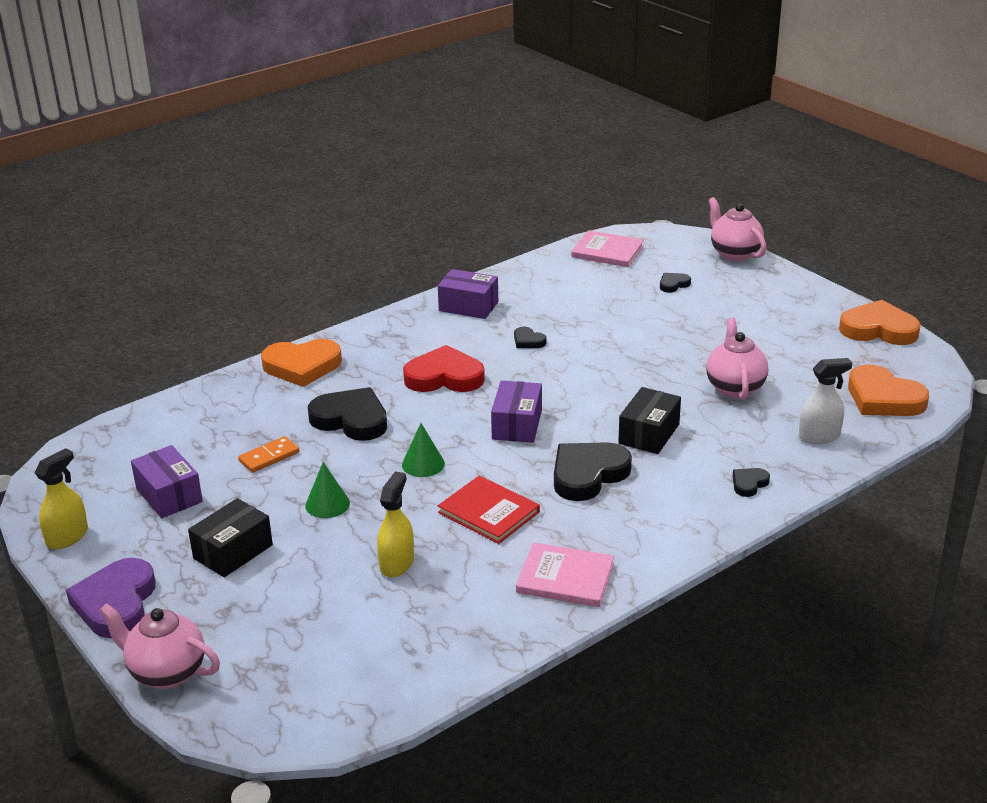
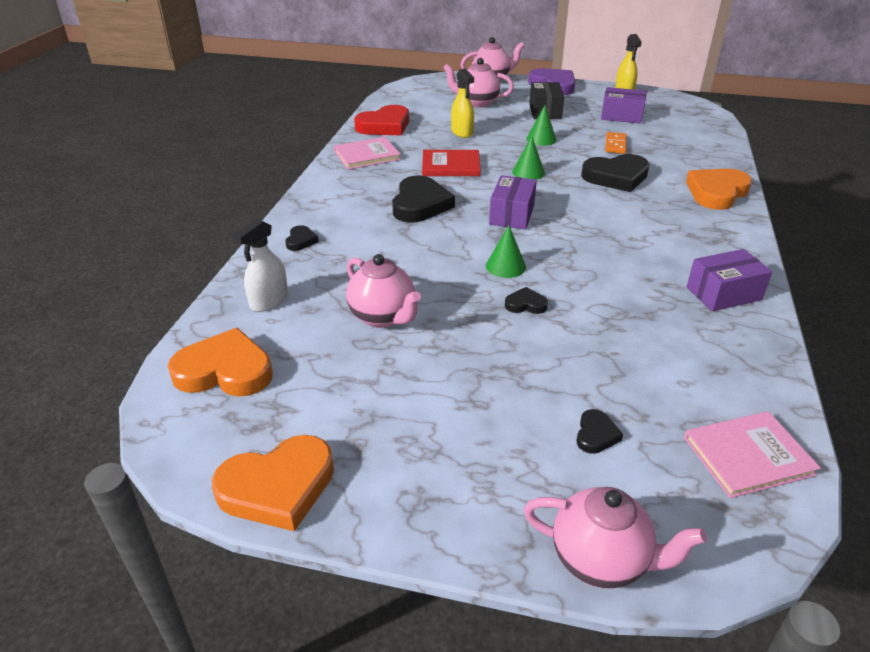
camera: 140 degrees right, 5 degrees up
red heart [403,345,485,392] -> red heart moved to [354,105,409,135]
purple box [491,380,542,443] -> purple box turned 45 degrees clockwise [489,175,537,230]
black heart [514,327,547,348] -> black heart moved to [505,287,548,314]
black box [618,387,681,454] -> none
none -> pink teapot [443,58,514,108]
none -> green cone [486,226,526,278]

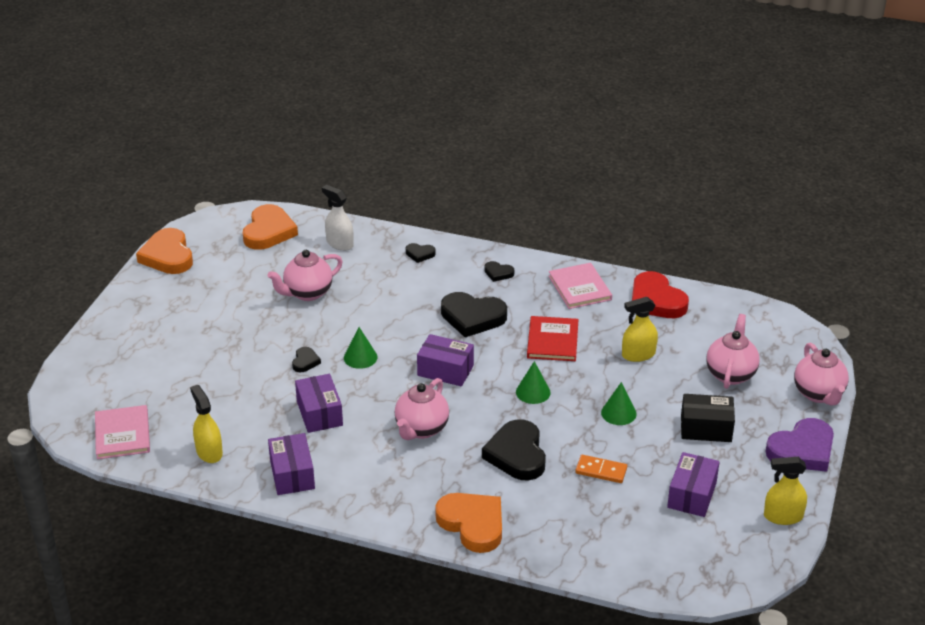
camera: 95 degrees right, 0 degrees up
pink teapot [524,487,707,588] -> pink teapot moved to [395,378,449,440]
black heart [576,409,623,454] -> black heart moved to [484,261,514,282]
none -> yellow spray bottle [190,385,223,463]
none -> purple box [295,374,343,433]

